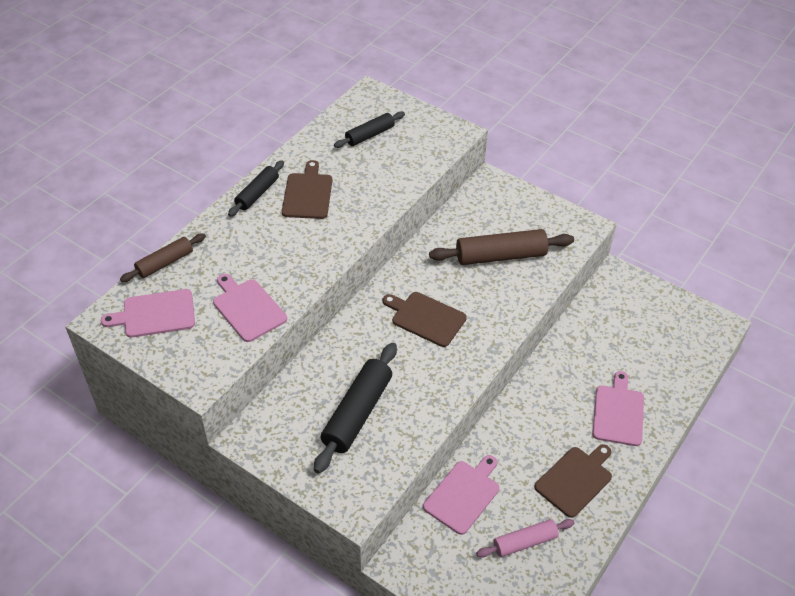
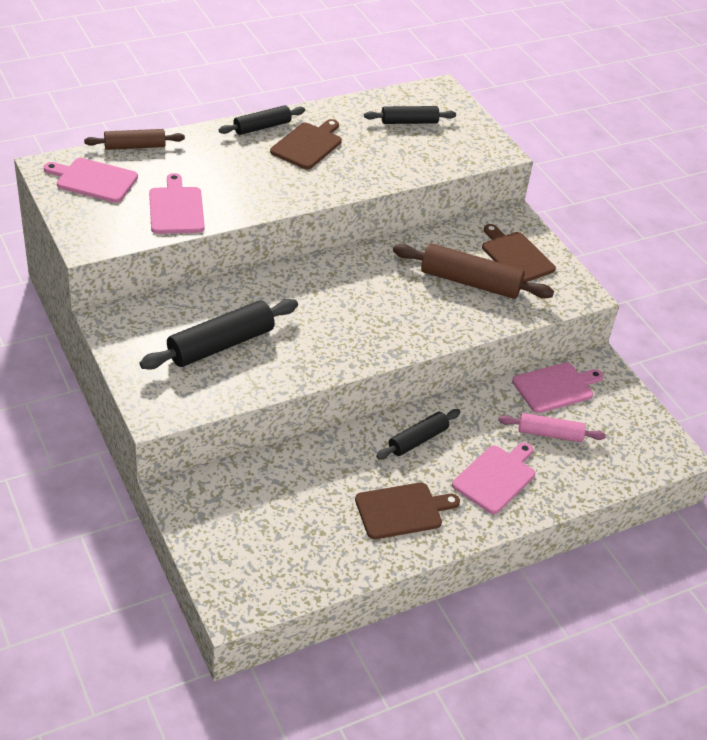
camera: 25 degrees right, 5 degrees down
brown cutting board [383,292,467,347] -> brown cutting board moved to [482,224,556,282]
pink cutting board [423,455,499,535] -> pink cutting board moved to [512,362,603,413]
pink rolling pin [476,519,575,558] -> pink rolling pin moved to [498,413,606,442]
none -> black rolling pin [376,409,460,459]

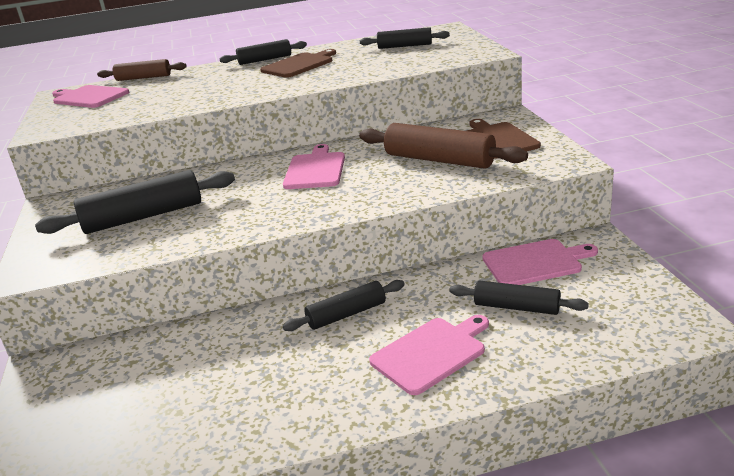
camera: 20 degrees right, 15 degrees down
pink cutting board [149,173,205,234] -> pink cutting board moved to [283,144,345,189]
brown cutting board [355,483,460,539] -> none
pink rolling pin [498,413,606,442] -> black rolling pin [449,281,589,315]

